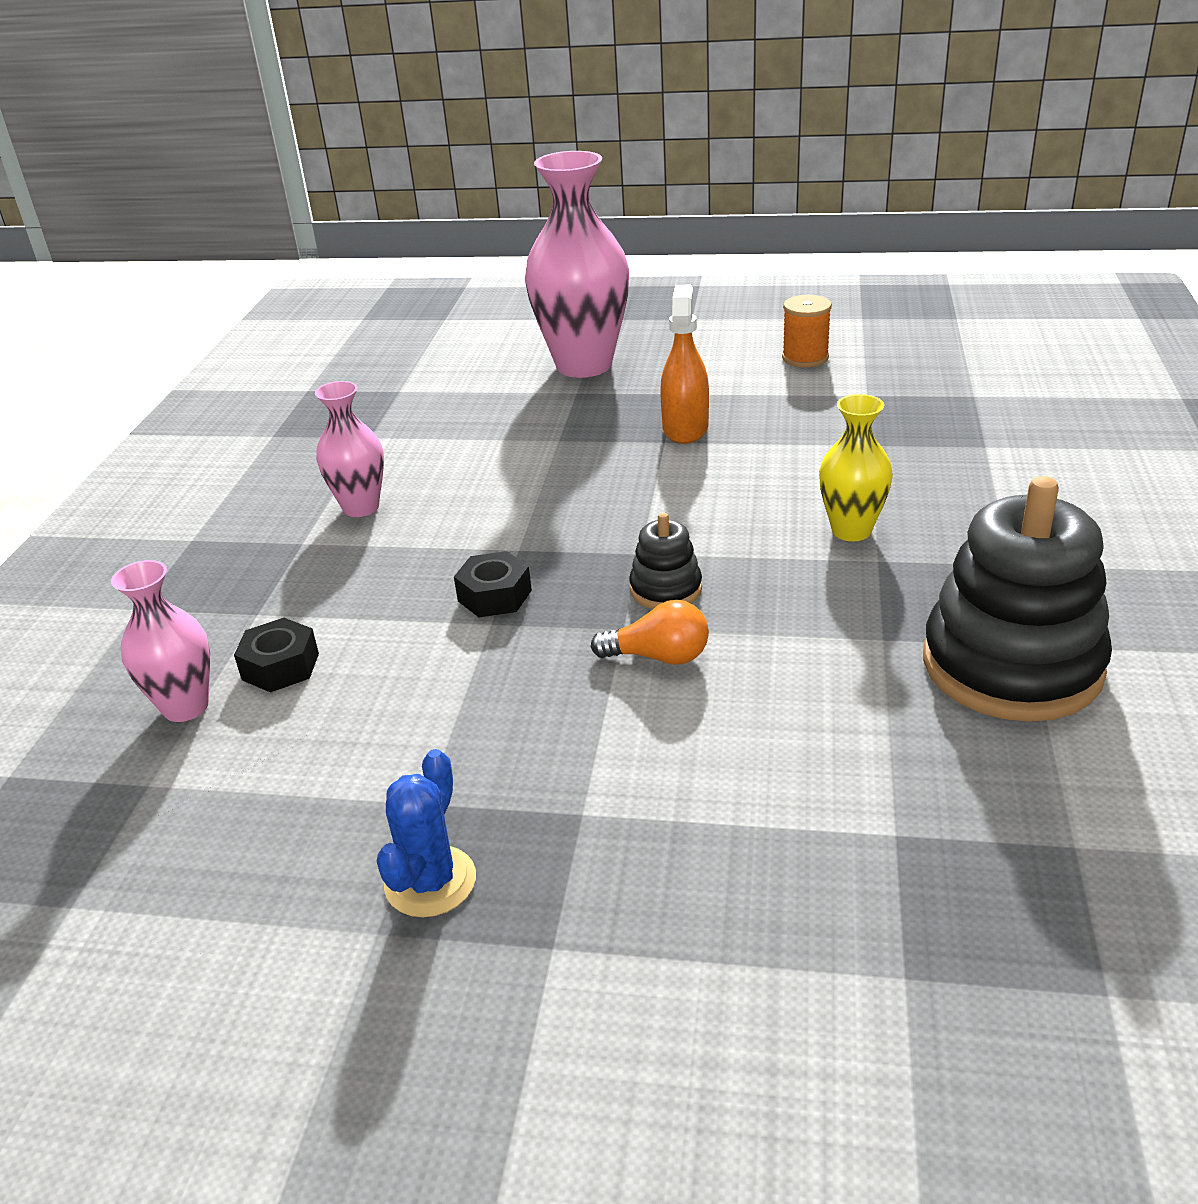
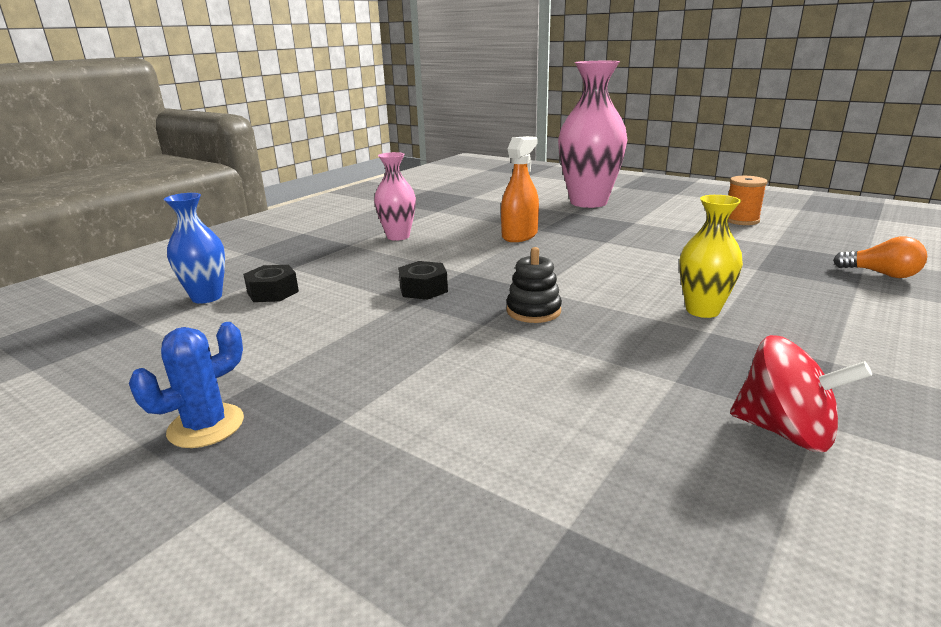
camera: 25 degrees right, 10 degrees down
pink vase [111,560,210,722] -> blue vase [164,193,225,304]
orange light bulb [591,600,709,665] -> orange light bulb moved to [833,236,927,278]
orange spray bottle [660,285,709,444] -> orange spray bottle moved to [501,136,539,242]
black stacking toy [923,476,1112,722] -> red spinning top [730,335,872,452]

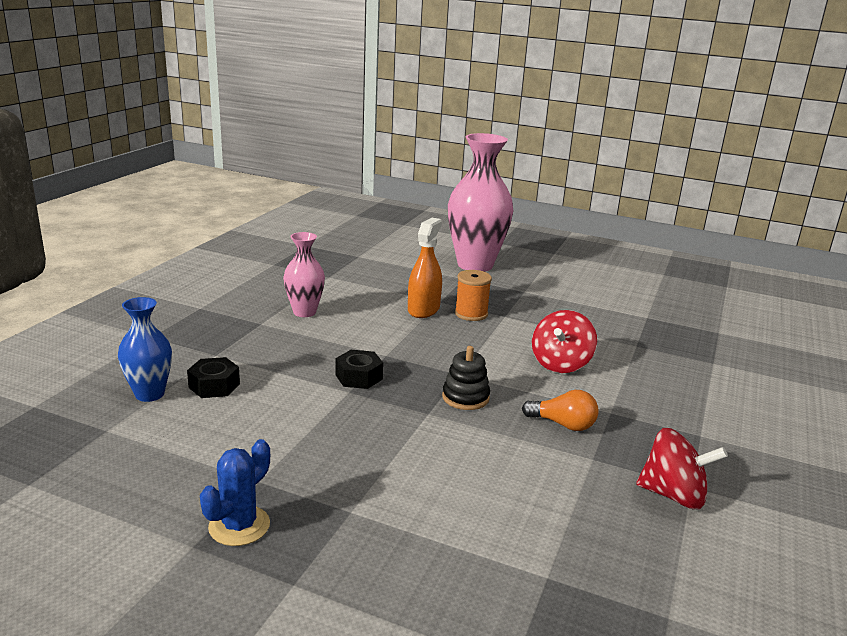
camera: 15 degrees left, 0 degrees up
yellow vase [679,195,743,318] -> none
orange spool [728,176,767,225] -> orange spool moved to [455,270,492,321]
orange light bulb [833,236,927,278] -> orange light bulb moved to [522,390,598,431]
none -> red spinning top [532,310,597,373]

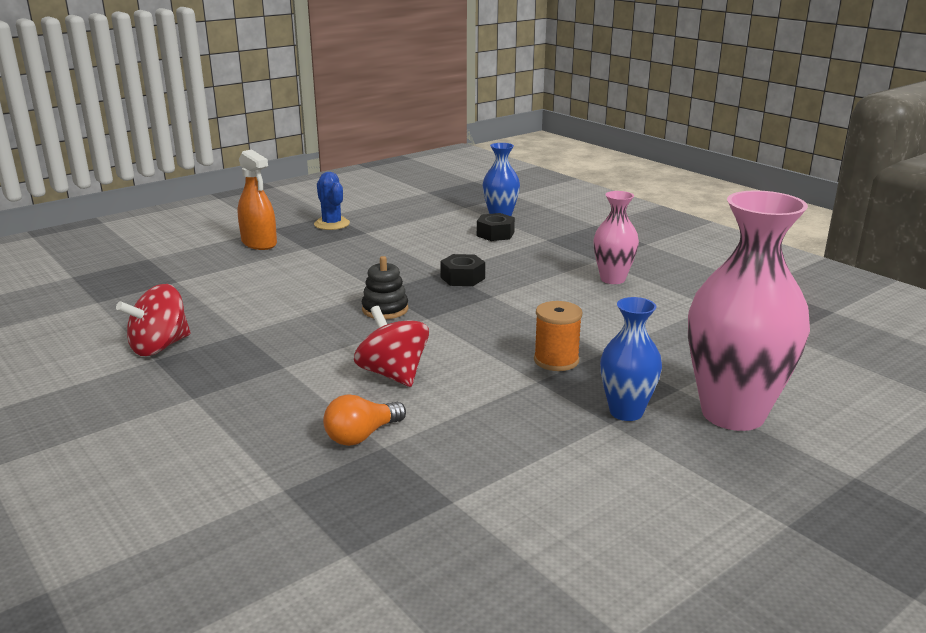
camera: 120 degrees right, 0 degrees up
orange spray bottle [408,218,442,318] -> orange spray bottle moved to [238,149,277,250]
orange light bulb [522,390,598,431] -> orange light bulb moved to [323,394,406,446]
none -> blue vase [600,297,662,421]

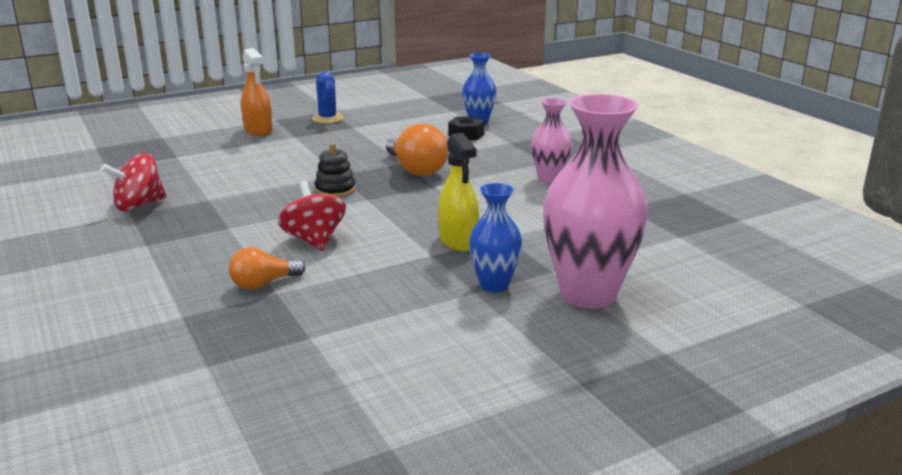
camera: 10 degrees right, 0 degrees up
black nut [440,254,485,286] -> orange light bulb [386,123,449,176]
orange spool [534,301,582,371] -> yellow spray bottle [438,133,479,251]

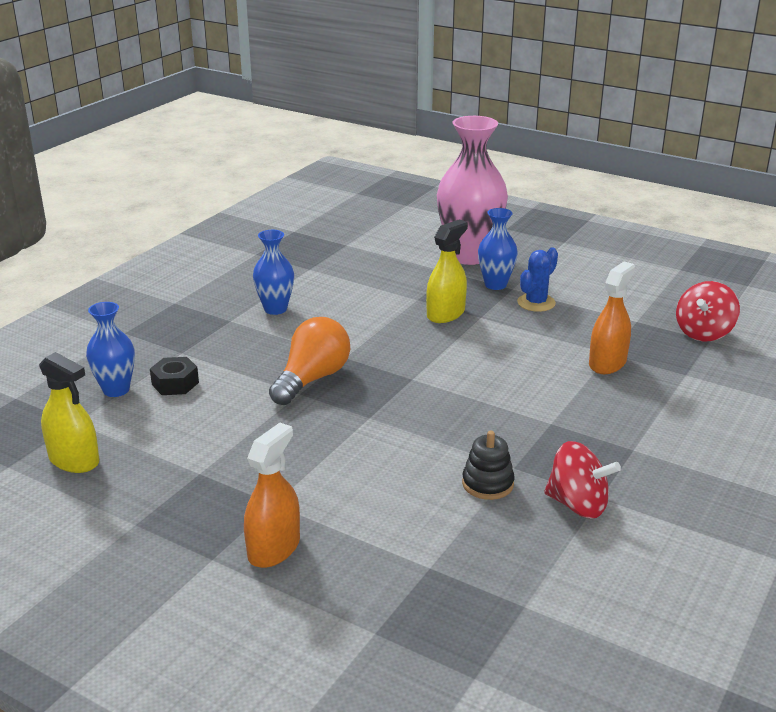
camera: 120 degrees left, 5 degrees up
orange light bulb [229,247,305,290] -> orange spray bottle [589,262,635,374]
red spinning top [278,181,346,251] -> red spinning top moved to [676,281,740,341]
blue cactus [312,72,344,123] -> blue cactus moved to [517,247,558,312]
black stacking toy [315,143,356,197] -> black stacking toy moved to [462,431,515,500]
pink vase [531,98,572,183] -> blue vase [253,230,294,315]
none -> yellow spray bottle [39,352,99,473]

